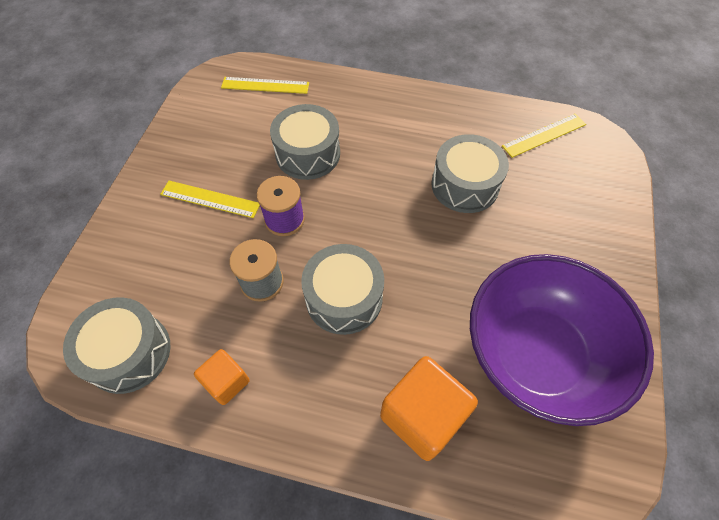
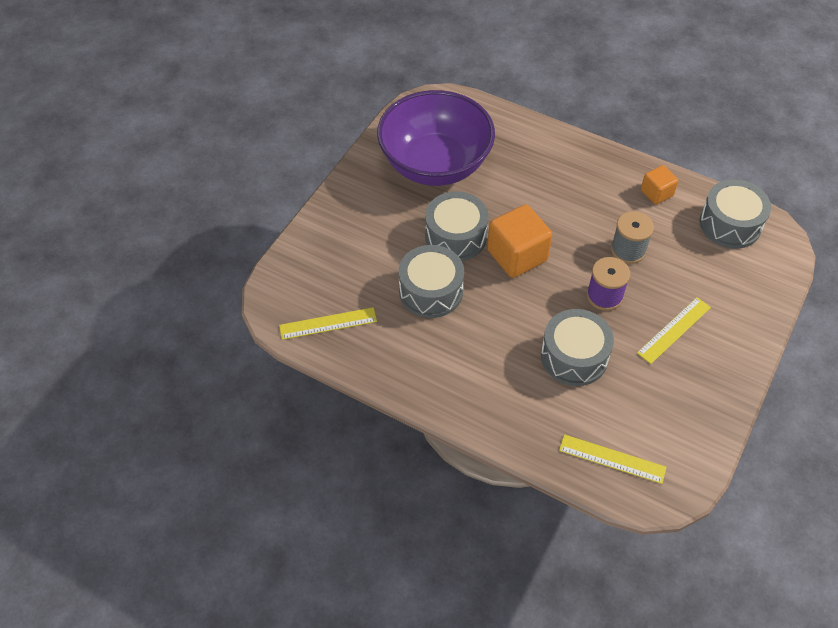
camera: 165 degrees left, 5 degrees down
yellow ruler [160,181,260,218] -> yellow ruler turned 75 degrees counterclockwise [637,297,711,364]
grey drum [301,244,384,335] -> grey drum moved to [425,191,489,261]
orange cube [380,356,478,461] -> orange cube moved to [487,204,552,278]

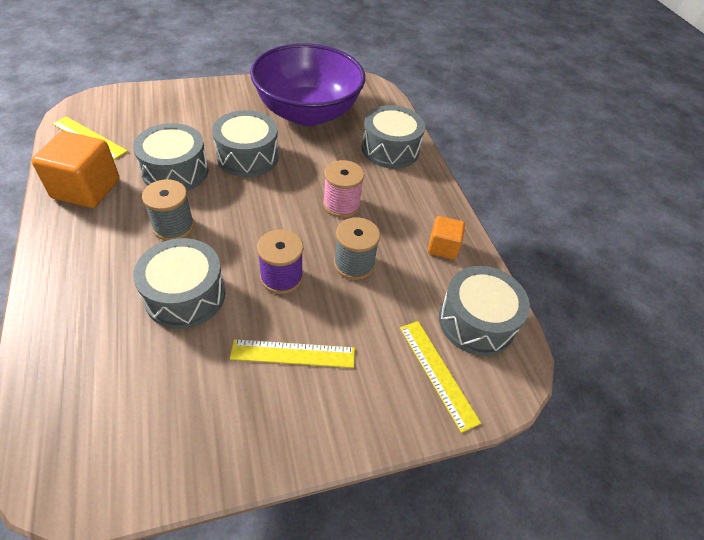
camera: 40 degrees right, 5 degrees down
orange cube [487,204,552,278] -> orange cube moved to [32,131,119,208]
yellow ruler [559,434,666,484] -> yellow ruler moved to [400,321,481,433]
none -> grey spool [142,179,194,241]
none -> pink spool [323,160,364,218]
none -> grey drum [362,105,425,169]

